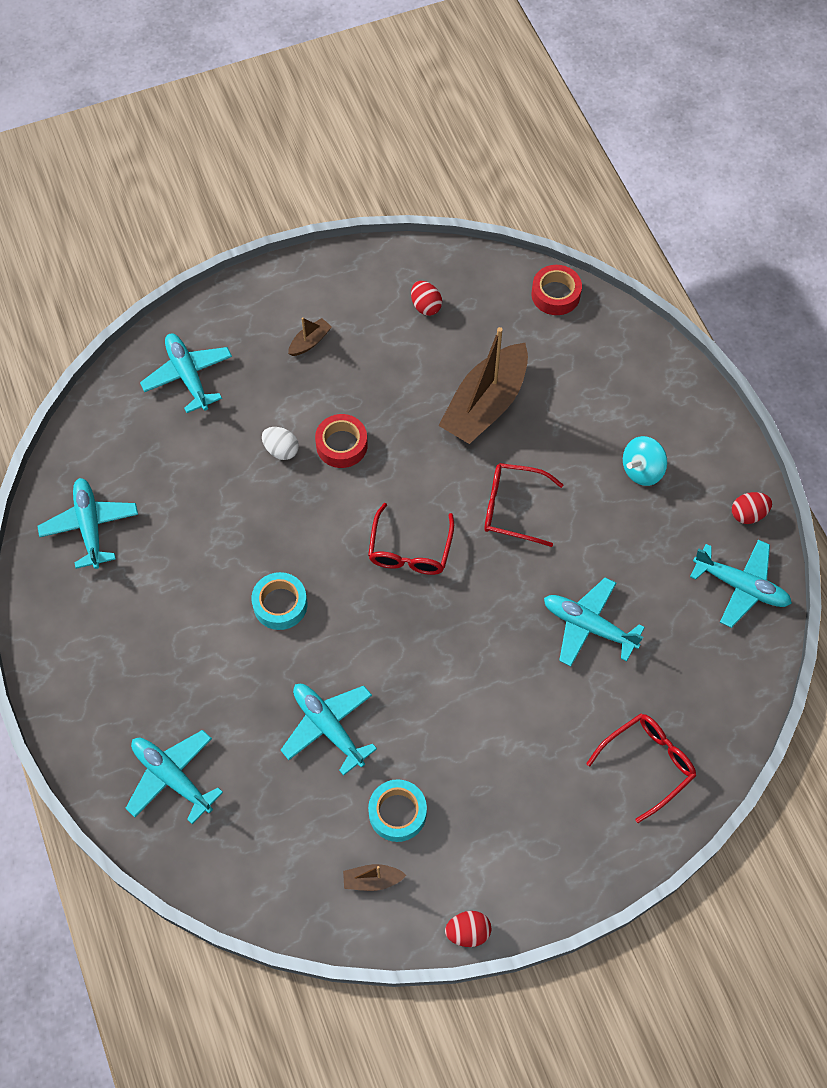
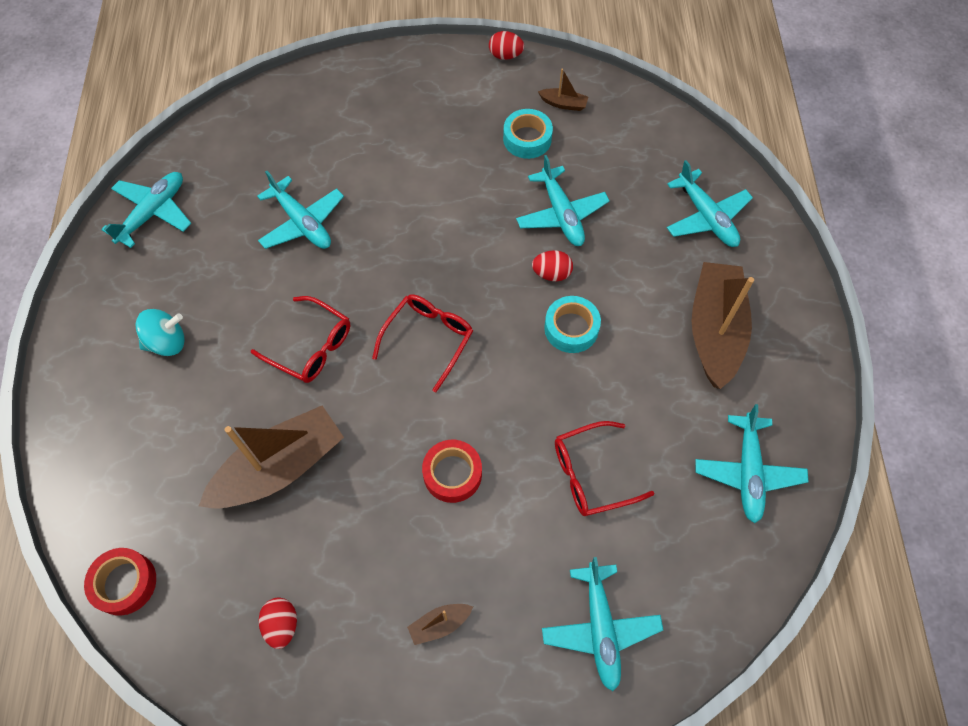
camera: 160 degrees left, 0 degrees up
white egg [262,427,299,460] -> none
red glasses [586,713,696,823] -> red glasses moved to [555,421,654,516]
turquoise plane [690,540,792,628] -> turquoise plane turned 75 degrees clockwise [101,172,192,248]
red egg [732,492,772,524] -> red egg moved to [532,250,573,281]
none -> brown boat [692,262,754,389]

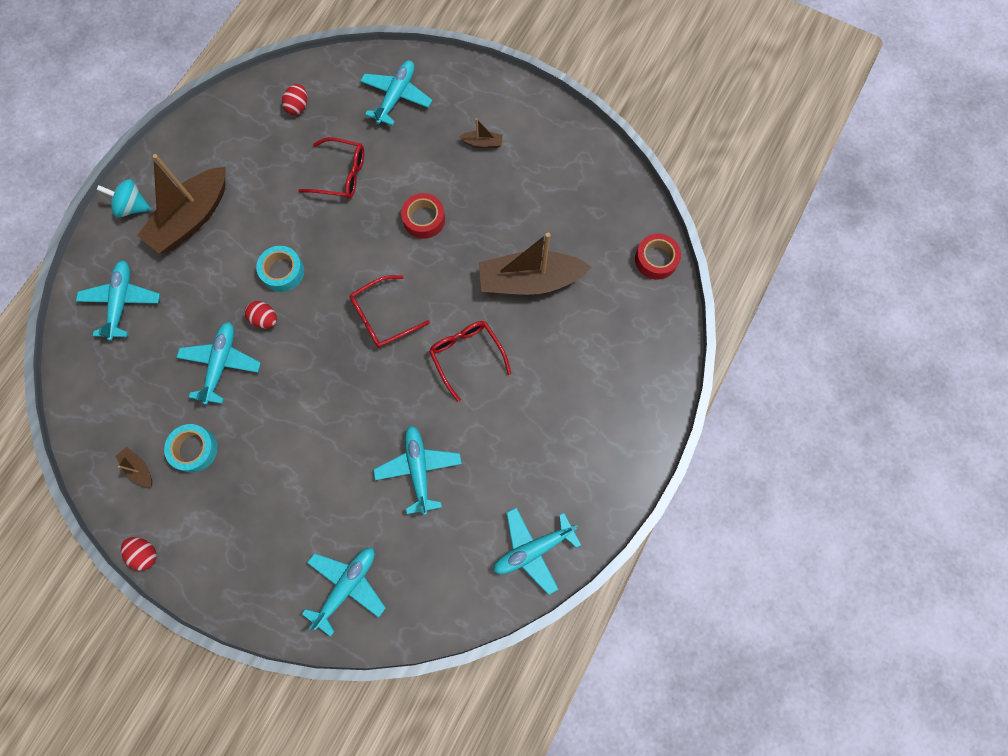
camera: 150 degrees left, 10 degrees up
turquoise spinning top [136,309,185,356] -> turquoise spinning top moved to [97,179,151,217]
red egg [259,597,297,649] -> red egg moved to [282,84,307,115]
turquoise plane [695,404,809,523] -> turquoise plane moved to [302,548,386,637]

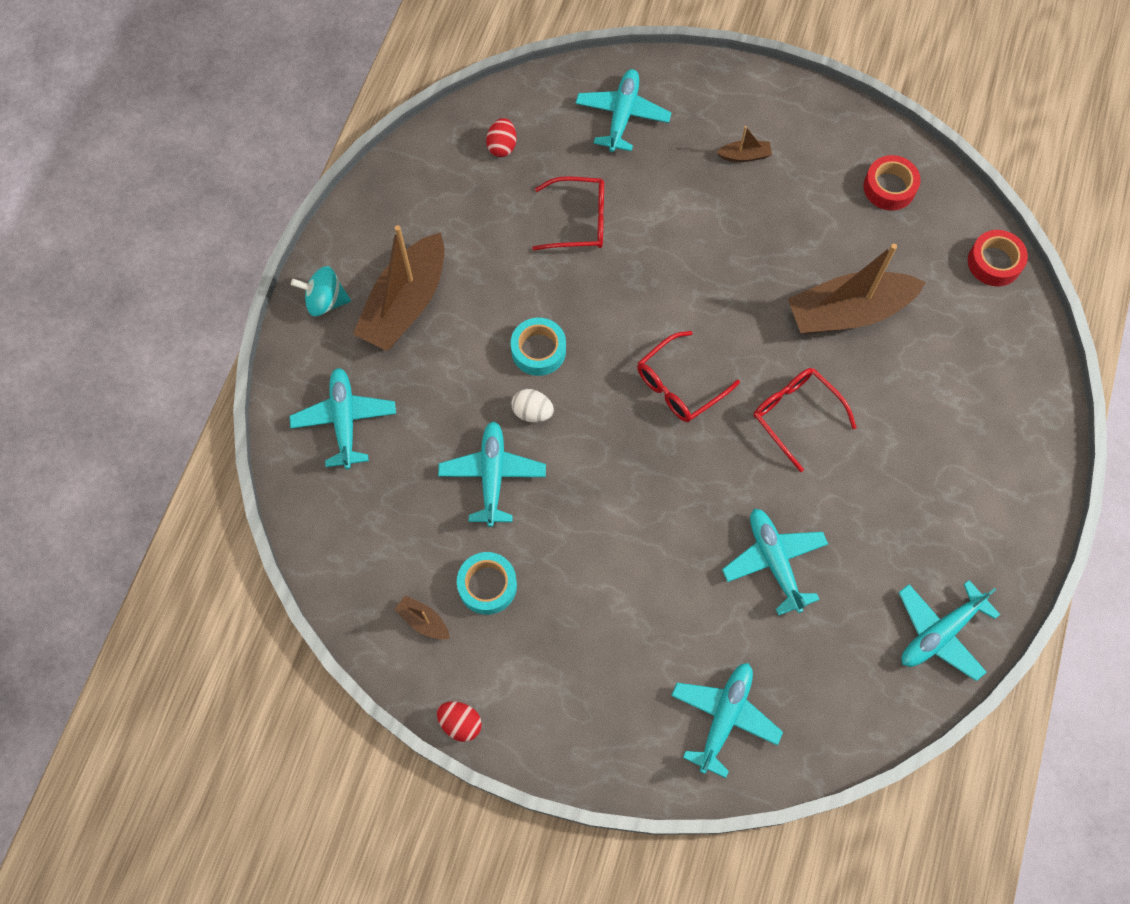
camera: 10 degrees left, 5 degrees down
red egg [245,301,277,329] -> white egg [511,389,554,423]
red tape [401,193,445,239] -> red tape moved to [863,155,921,210]

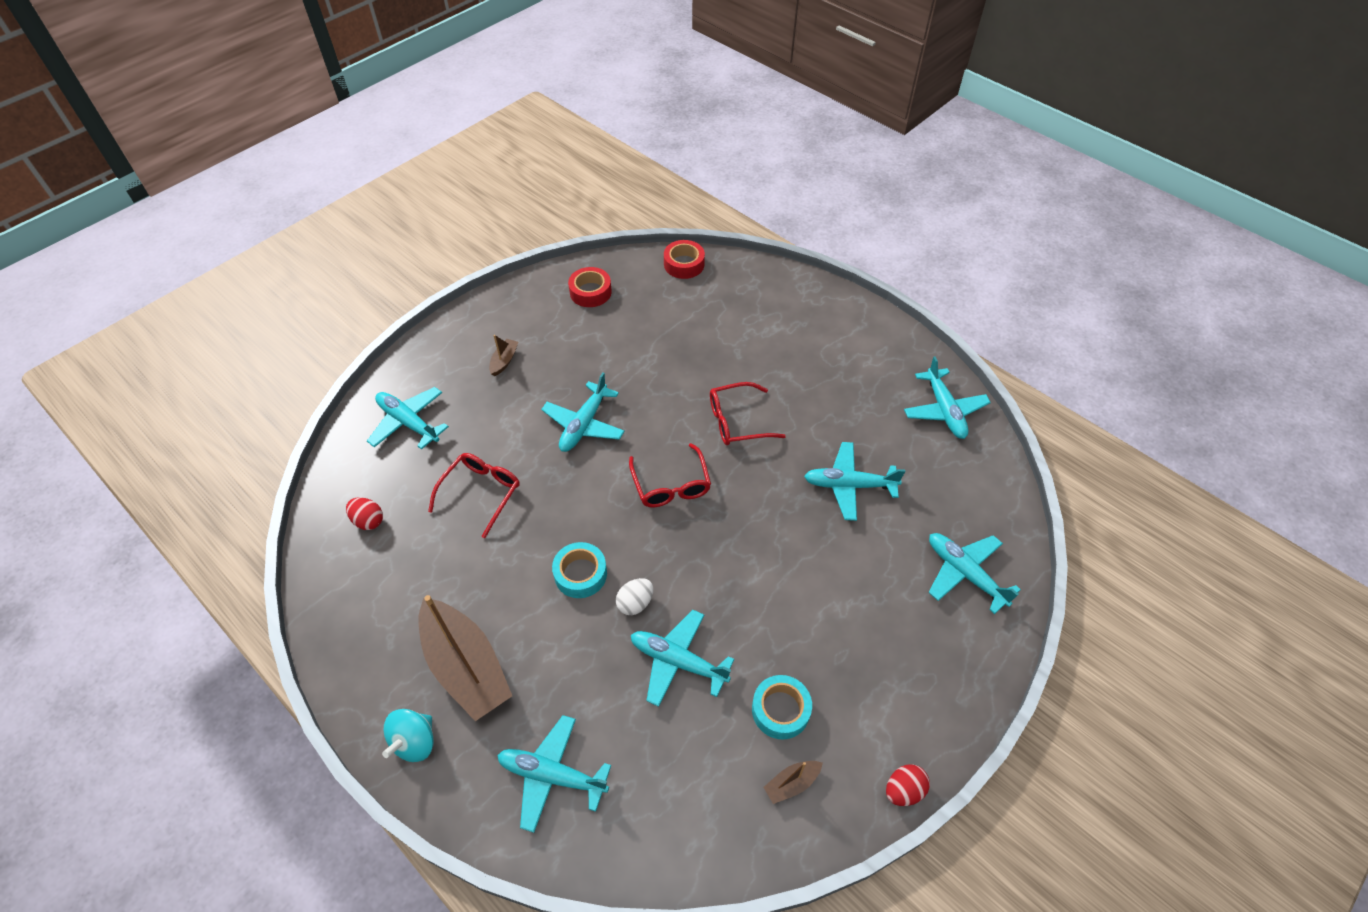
camera: 65 degrees left, 15 degrees down
brown boat [788,244,926,334] -> none
none -> turquoise plane [541,372,625,452]

